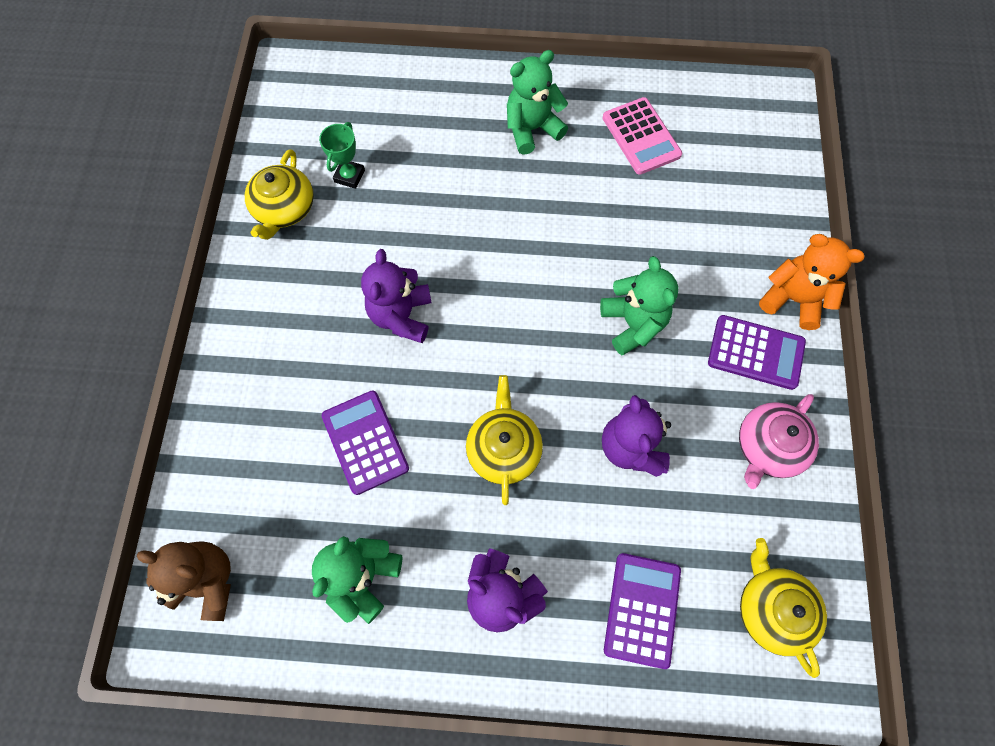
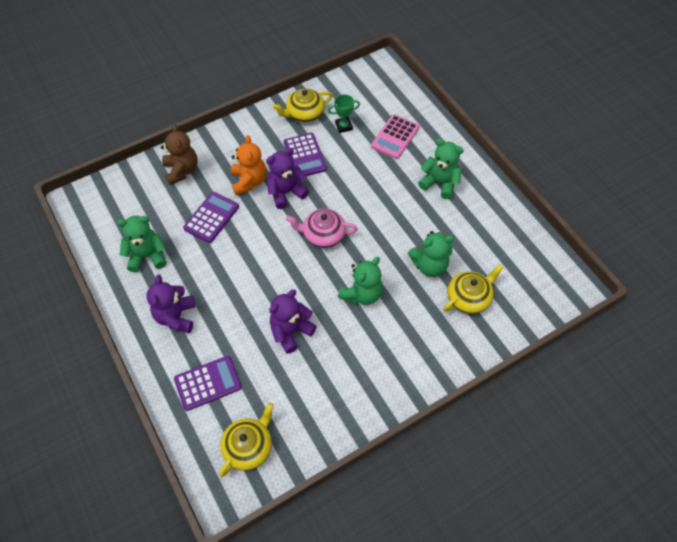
camera: 55 degrees right, 10 degrees down
brown teddy bear [137,541,231,621] -> brown teddy bear moved to [161,124,198,185]
yellow teapot [466,375,543,505] -> yellow teapot moved to [443,264,504,314]
pink calculator [602,97,682,174] -> pink calculator moved to [371,114,420,159]
purple calculator [708,315,806,390] -> purple calculator moved to [284,133,327,176]
pink teapot [739,394,819,489] -> pink teapot moved to [286,209,358,248]
orange teddy bear [759,234,865,330] -> orange teddy bear moved to [231,135,266,195]
none -> green teddy bear [408,231,454,277]

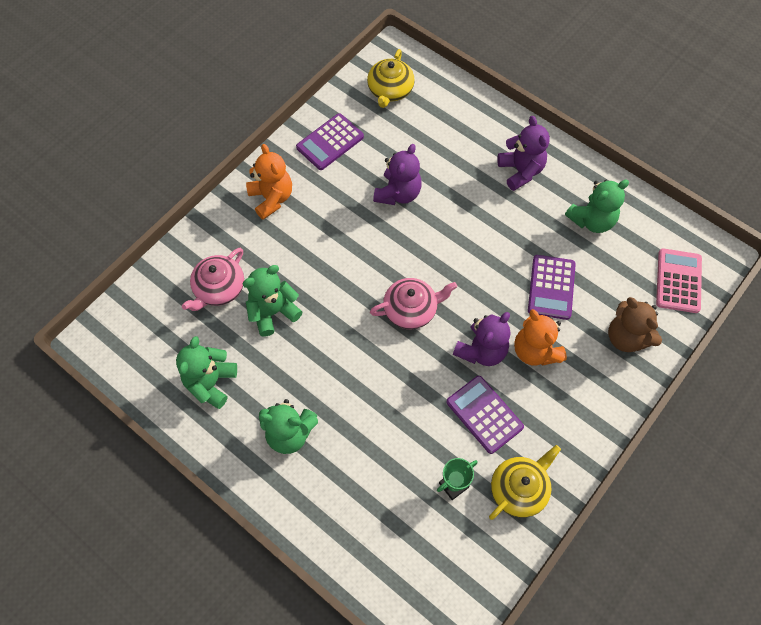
camera: 160 degrees right, 5 degrees up
purple calculator [174,356,242,411] -> purple calculator moved to [296,113,364,170]
green teddy bear [338,257,383,305] -> green teddy bear moved to [176,336,237,409]
pink calculator [371,114,420,159] -> pink calculator moved to [656,248,702,313]
yellow teapot [443,264,504,314] -> pink teapot [182,248,244,311]
none -> orange teddy bear [246,144,292,219]

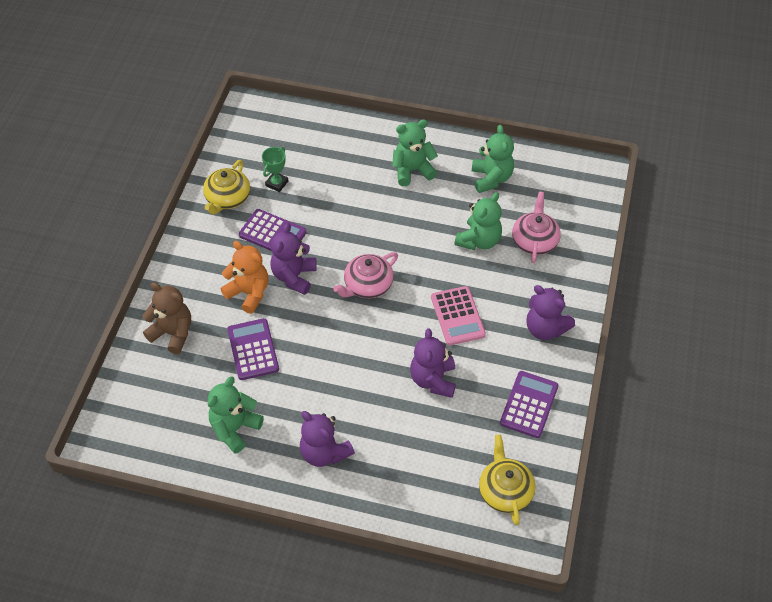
camera: 155 degrees right, 10 degrees down
orange teddy bear [246,144,292,219] -> purple teddy bear [526,285,575,340]
pink calculator [656,248,702,313] -> pink calculator moved to [431,286,486,346]

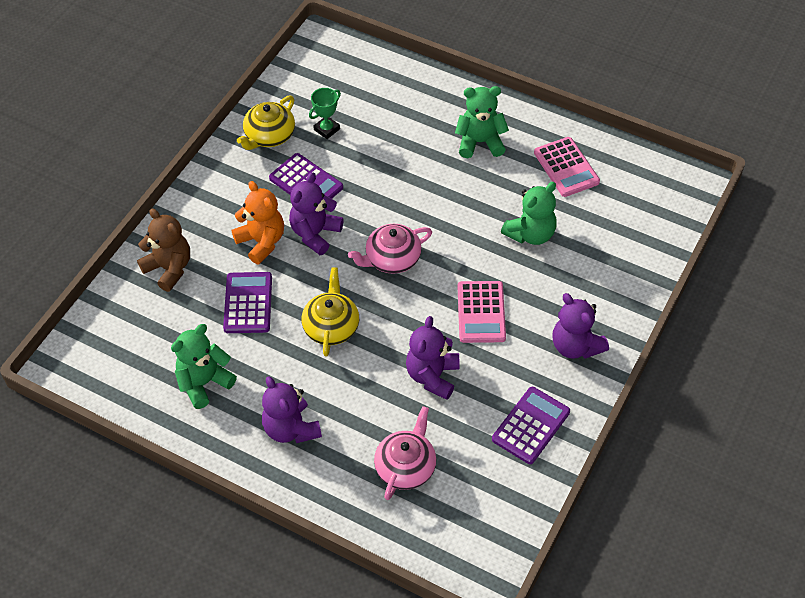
camera: 15 degrees right, 0 degrees up
green teddy bear [472,125,514,193] -> pink calculator [534,137,600,197]
yellow teapot [479,434,535,525] -> yellow teapot moved to [302,267,359,357]
pink teapot [512,192,561,263] -> pink teapot moved to [374,406,436,500]

